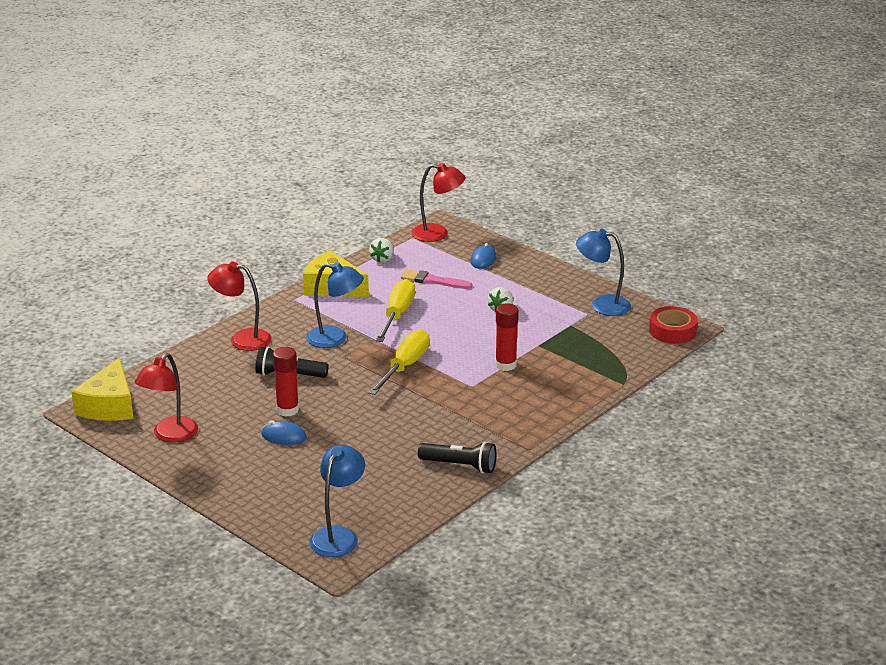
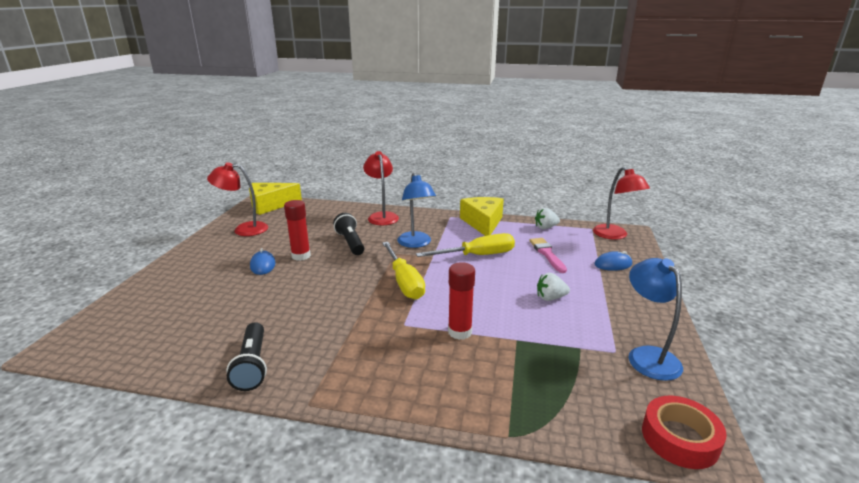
camera: 60 degrees right, 5 degrees down
blue lamp [309,445,365,557] -> none
yellow screwdriver [368,330,430,395] -> yellow screwdriver turned 75 degrees clockwise [382,242,425,300]

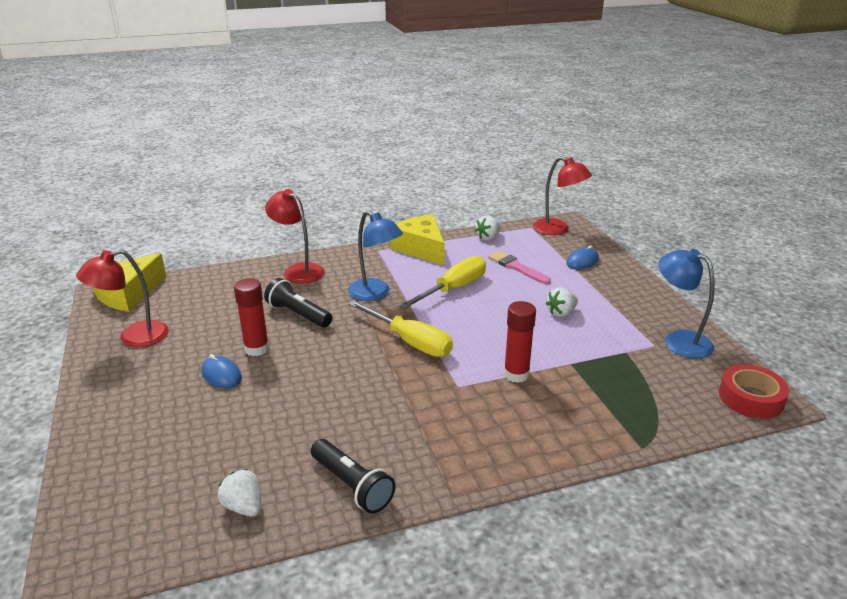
camera: 30 degrees left, 5 degrees up
none -> white strawberry [218,469,261,516]

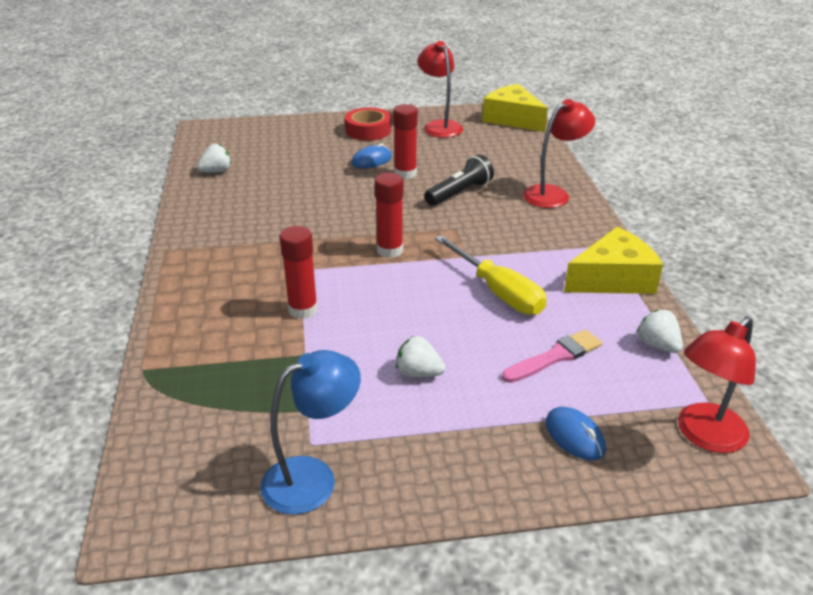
camera: 100 degrees right, 5 degrees up
black flashlight [311,439,395,514] -> none
blue lamp [348,211,403,301] -> none
yellow screwdriver [348,301,453,357] -> red glue stick [375,173,403,258]
white strawberry [546,287,578,317] -> white strawberry turned 45 degrees counterclockwise [396,336,445,377]
red tape [719,364,789,419] -> red tape moved to [345,107,391,141]

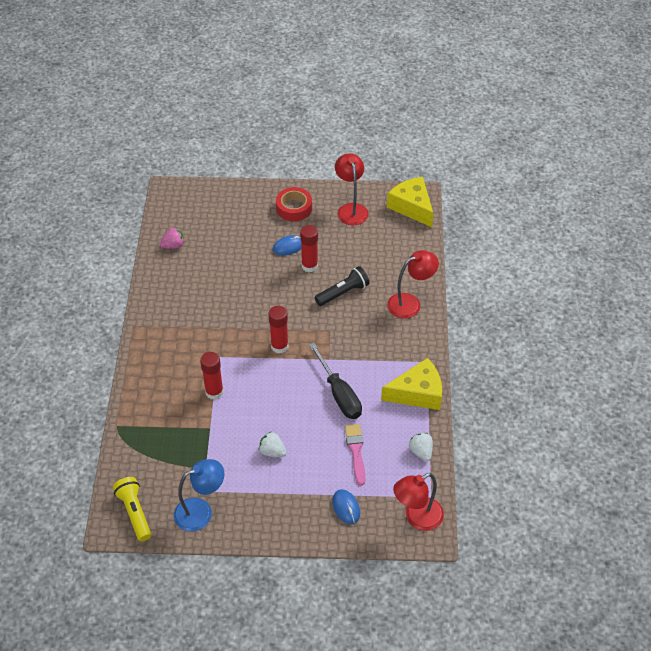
camera: 10 degrees right, 15 degrees up
white strawberry [197,144,231,173] -> pink strawberry [160,227,184,249]
yellow screwdriver [435,235,547,315] -> black screwdriver [309,343,362,419]
pink brush [502,329,602,383] -> pink brush turned 75 degrees counterclockwise [345,424,365,486]
none -> yellow flashlight [113,477,151,541]

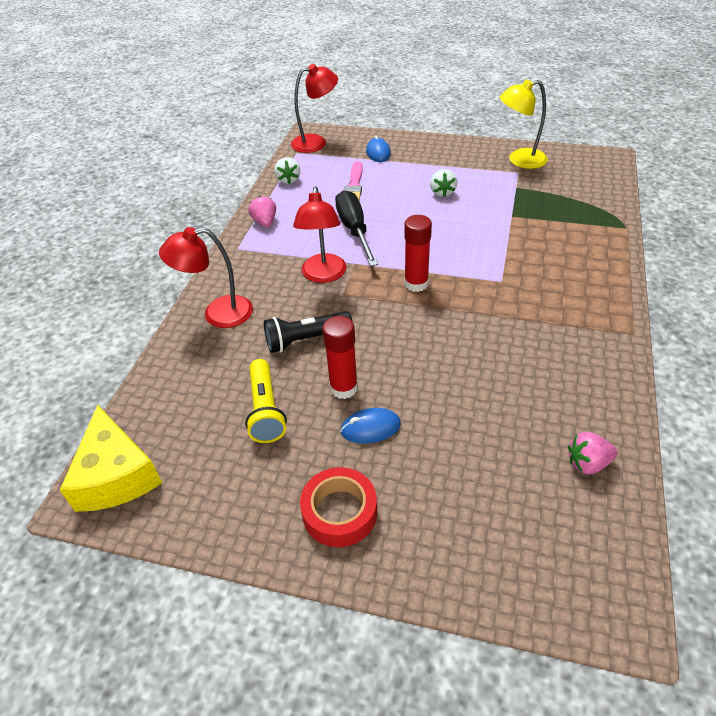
camera: 165 degrees left, 5 degrees down
yellow flashlight [113,477,151,541] -> yellow flashlight moved to [245,359,287,443]
blue lamp [174,459,224,532] -> yellow lamp [500,79,548,169]
red glue stick [200,352,224,400] -> none
white strawberry [259,432,287,457] -> white strawberry turned 45 degrees clockwise [430,169,457,197]
red lamp [335,153,369,225] -> red lamp moved to [293,186,347,283]
yellow cheese [381,358,442,410] -> pink strawberry [248,196,276,227]

